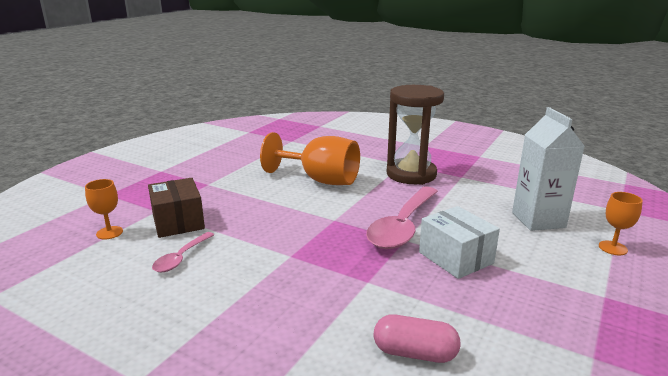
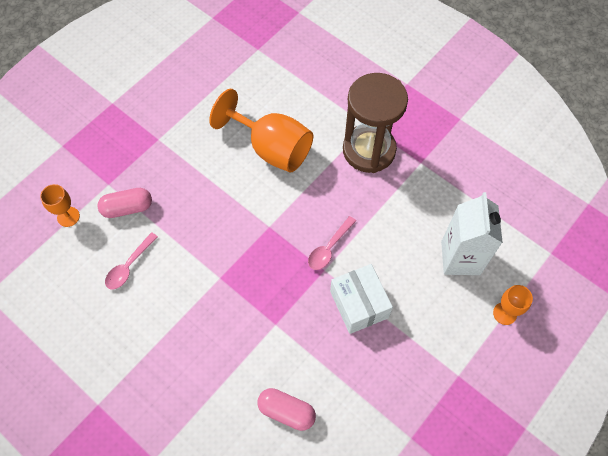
camera: 10 degrees right, 40 degrees up
brown box [148,178,205,238] -> pink capsule [97,188,152,218]
pink spoon [366,187,438,249] -> pink spoon [308,216,356,270], size x0.50

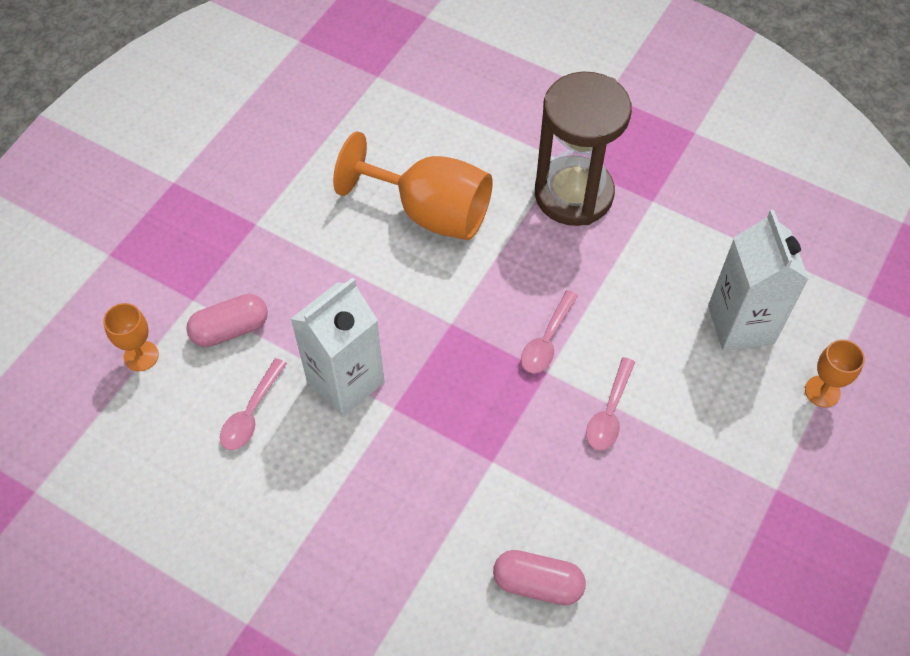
camera: 10 degrees left, 5 degrees down
white box [330,264,393,334] -> pink spoon [586,357,635,450]
none -> white carton [291,277,385,417]

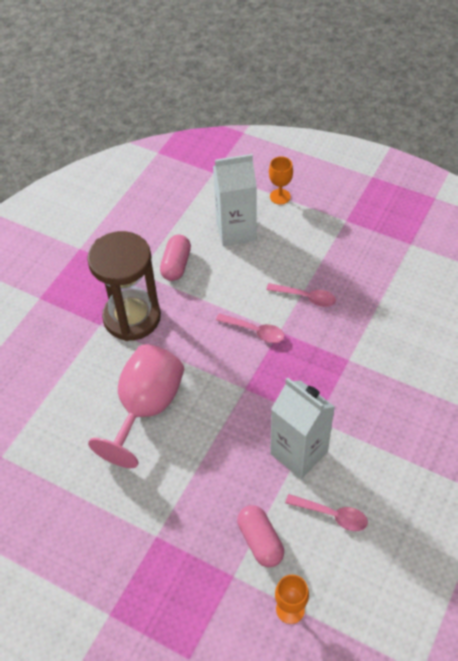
camera: 90 degrees left, 5 degrees down
orange goblet [333,131,493,240] -> pink goblet [88,344,184,468]
pink capsule [493,550,586,605] -> pink capsule moved to [160,235,191,281]

